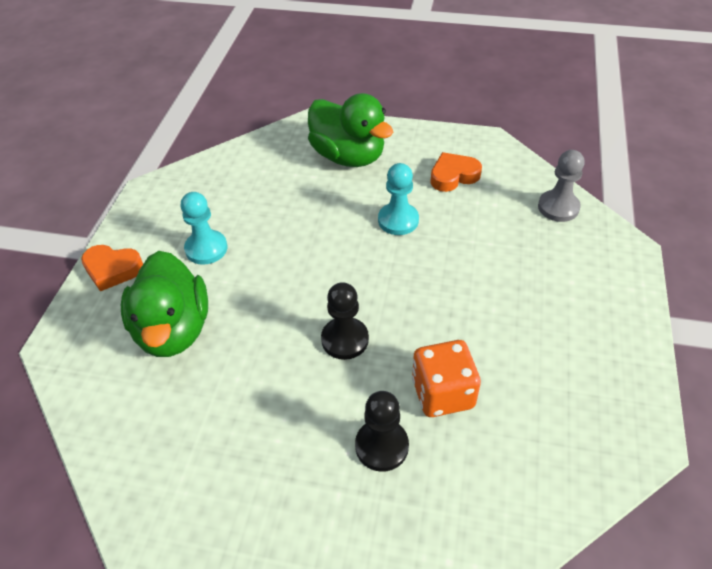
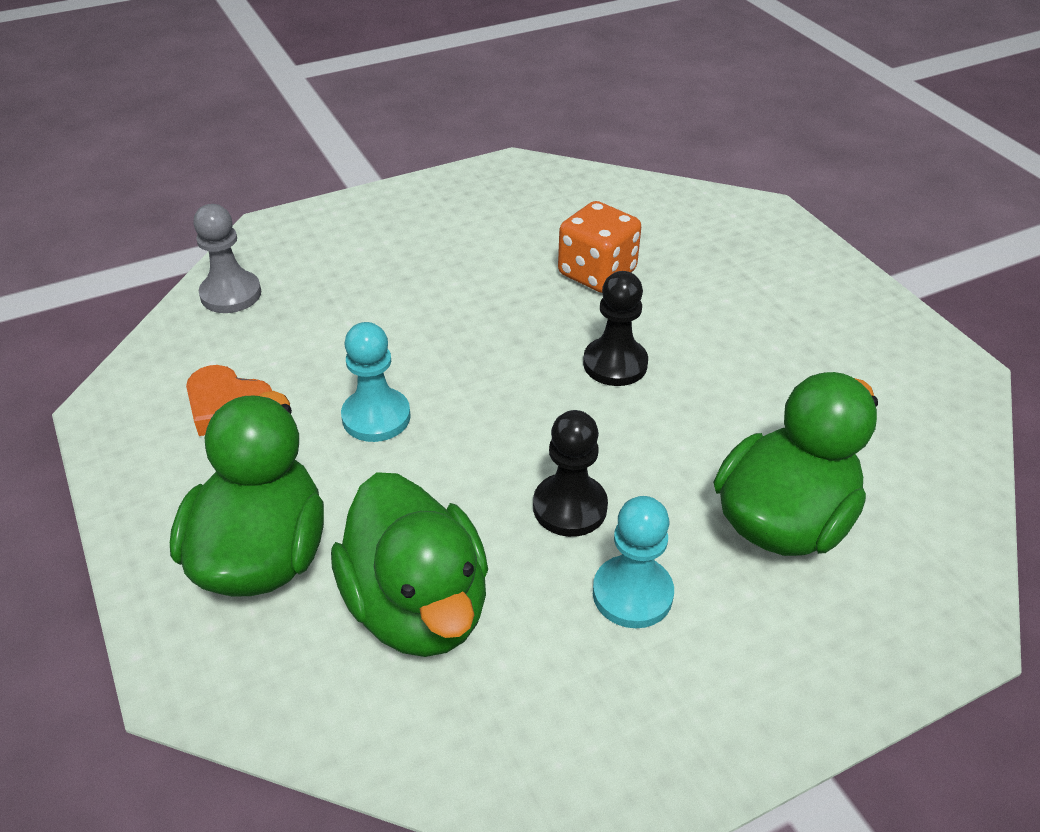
camera: 130 degrees left, 5 degrees down
orange heart [81,245,143,291] -> none
black pawn [355,391,409,472] -> black pawn moved to [533,410,608,537]
none -> green duck [331,472,488,657]

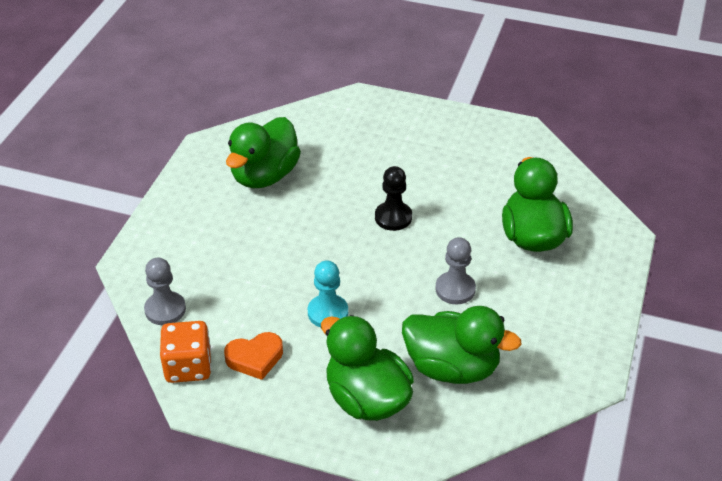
camera: 45 degrees left, 0 degrees up
black pawn [533,410,608,537] -> grey pawn [435,237,476,304]
orange dice [558,201,641,293] -> orange dice moved to [160,321,211,383]
turquoise pawn [593,496,674,628] -> none
none -> green duck [226,117,301,188]

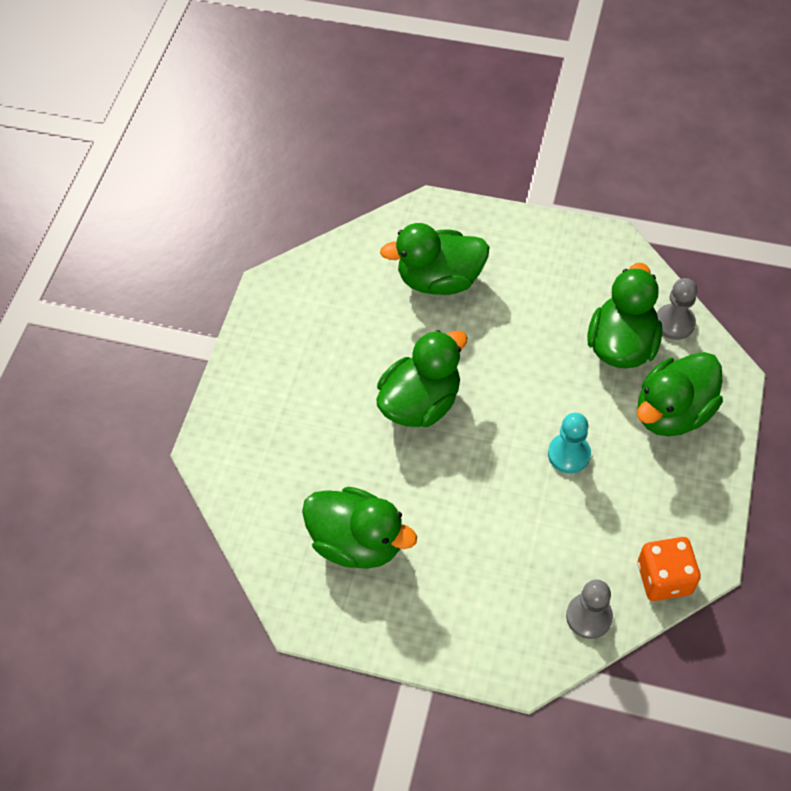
camera: 90 degrees left, 15 degrees up
orange heart [224,332,283,380] -> none
black pawn [375,166,412,231] -> green duck [376,330,467,427]
grey pawn [435,237,476,304] -> grey pawn moved to [657,278,698,340]

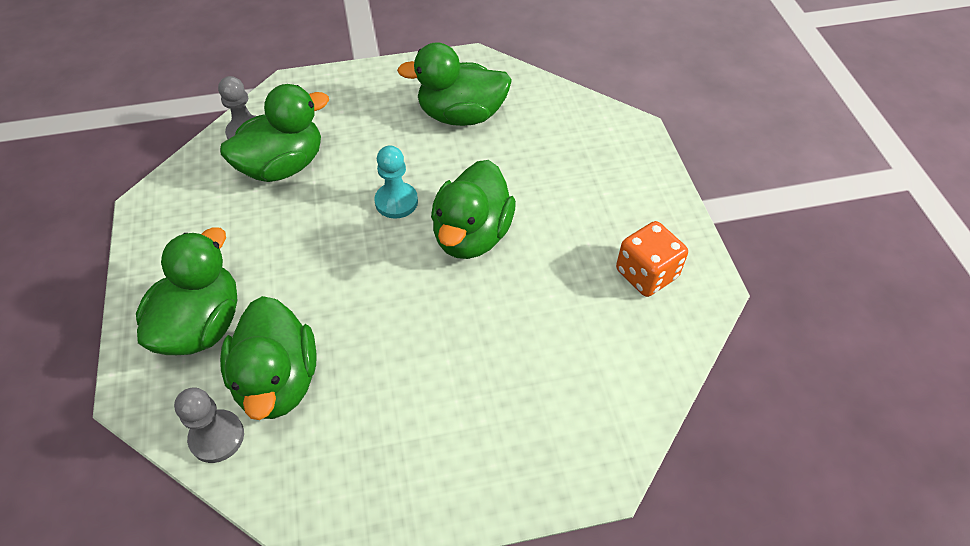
camera: 150 degrees right, 5 degrees down
green duck [380,223,489,295] -> green duck moved to [220,84,329,182]
turquoise pawn [548,413,591,474] -> turquoise pawn moved to [374,145,418,219]
orange dice [638,537,701,601] -> orange dice moved to [616,221,688,297]

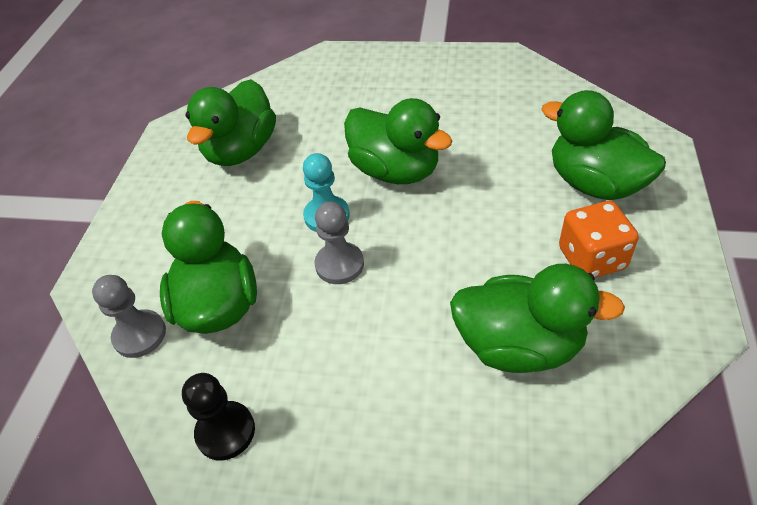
camera: 65 degrees left, 5 degrees down
green duck [136,228,237,355] -> green duck moved to [541,90,666,200]
grey pawn [174,387,244,463] -> grey pawn moved to [315,202,364,284]
orange dice [616,221,688,297] -> orange dice moved to [559,201,639,278]
none -> black pawn [182,373,255,461]

